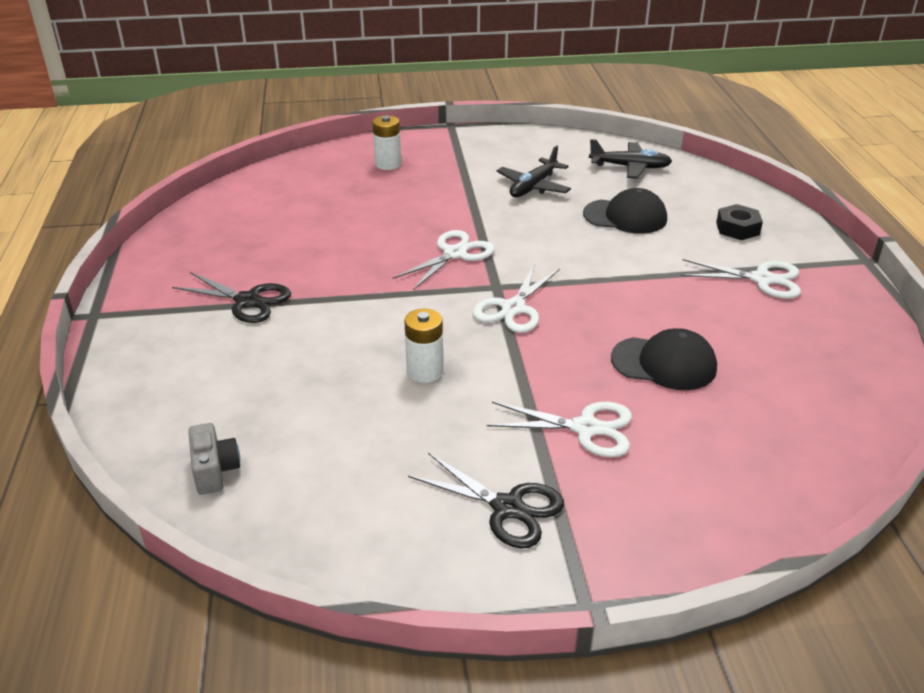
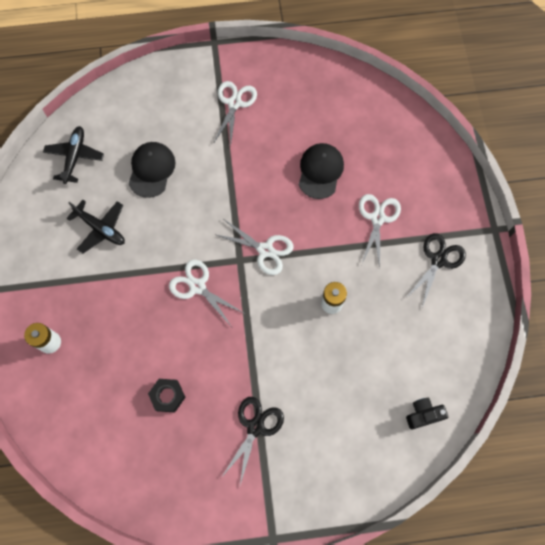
camera: 90 degrees left, 35 degrees up
grey camera [188,423,240,495] -> black camera [406,398,448,429]
black nut [716,204,763,240] -> black nut moved to [148,379,186,413]

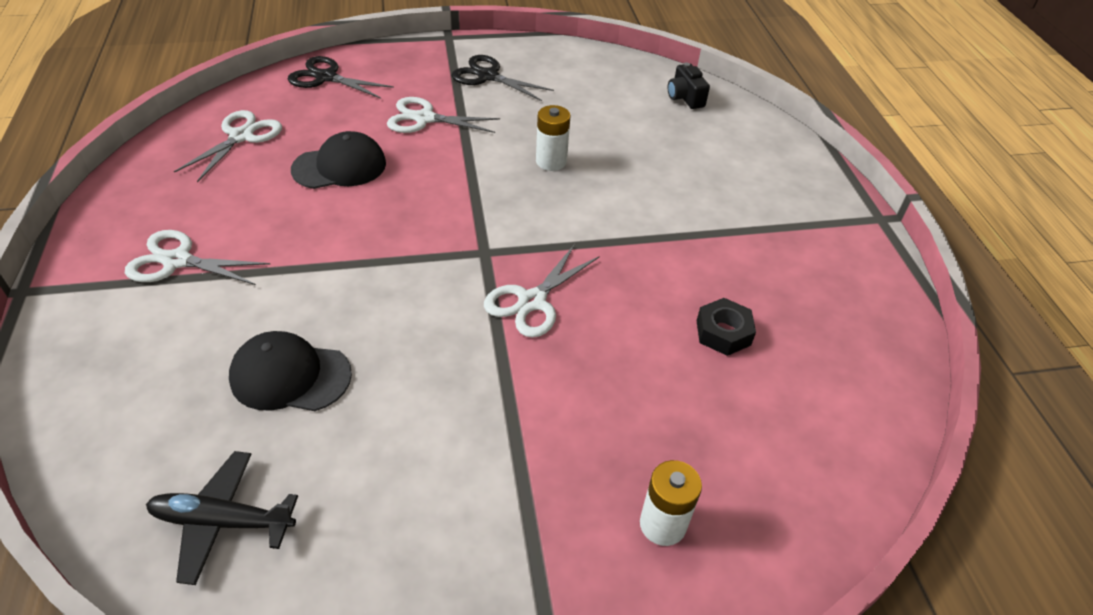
camera: 95 degrees left, 25 degrees down
black plane [66,200,125,253] -> none
white scissors [214,220,293,275] -> white scissors moved to [174,110,282,182]
black scissors [221,397,284,485] -> black scissors moved to [287,56,394,99]
black cap [299,143,344,199] -> black cap turned 150 degrees clockwise [291,131,386,189]

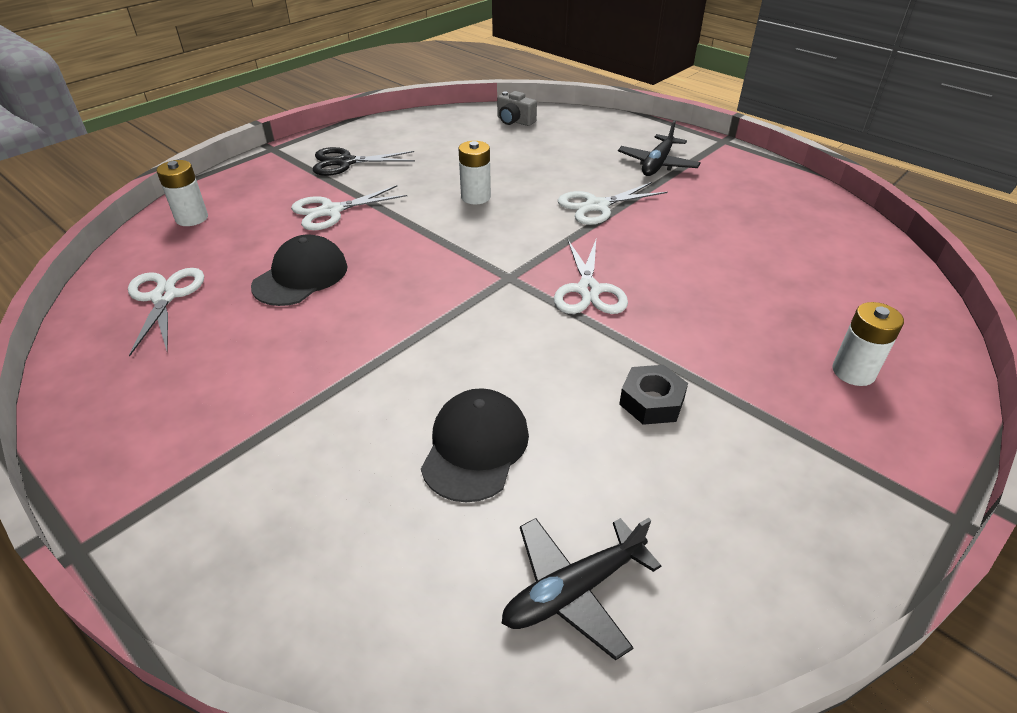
camera: 35 degrees left, 5 degrees down
white scissors [125,230,270,285] -> white scissors moved to [558,182,668,225]
black cap [229,331,352,411] -> black cap turned 135 degrees clockwise [421,388,529,502]
black scissors [287,56,394,99] -> white battery [156,160,208,226]
black camera [668,62,710,109] -> grey camera [497,91,537,126]
black nut [697,298,756,356] -> black nut moved to [619,365,688,425]
none -> black plane [618,120,701,176]

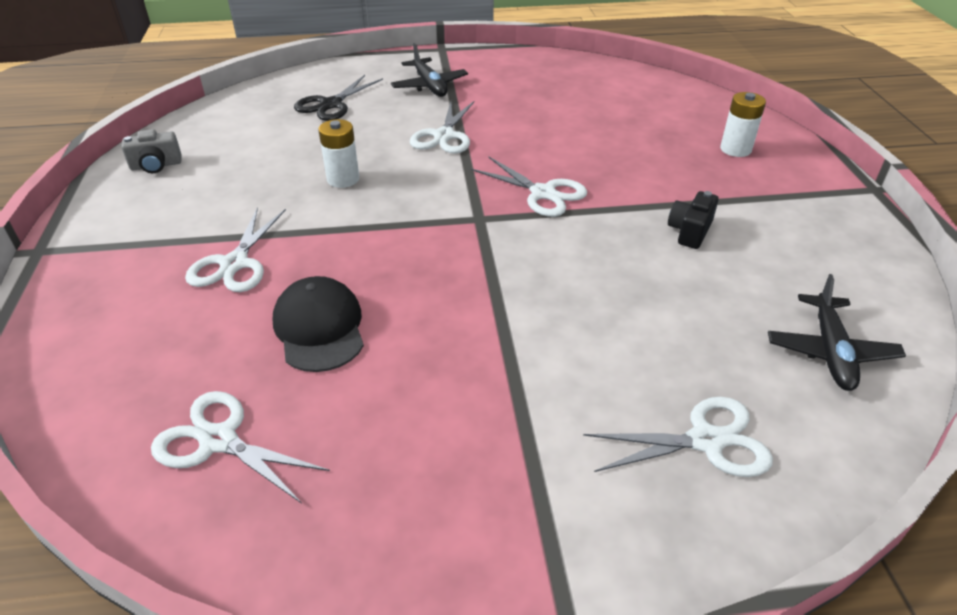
camera: 50 degrees left, 0 degrees up
white battery [156,160,208,226] -> none
black scissors [313,147,415,176] -> black scissors moved to [294,75,383,121]
black cap [421,388,529,502] -> none
grey camera [497,91,537,126] -> grey camera moved to [121,129,182,173]
black nut [619,365,688,425] -> black camera [668,191,719,249]
none -> white scissors [583,397,773,477]

